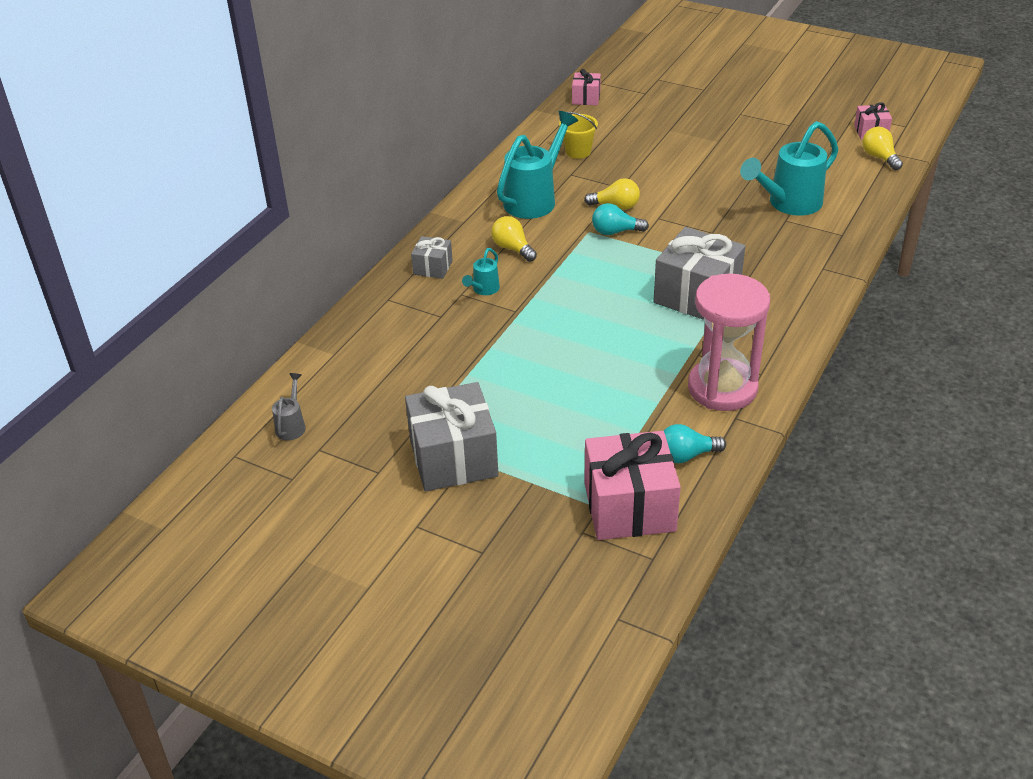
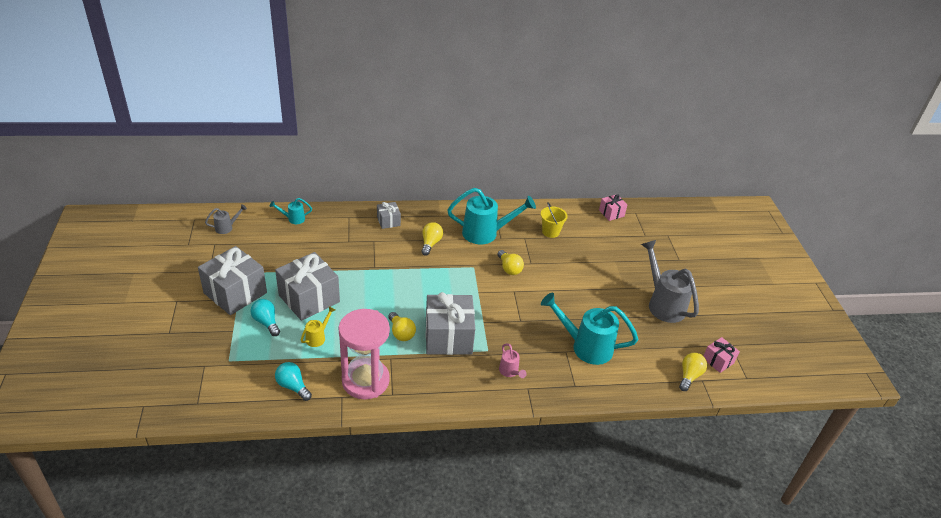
camera: 50 degrees right, 0 degrees up
turquoise watering can [462,248,500,295] -> turquoise watering can moved to [270,198,312,224]
pink gift [584,431,681,540] -> none
turquoise light bulb [592,203,649,235] -> turquoise light bulb moved to [250,299,280,336]
none -> grey gift [275,252,340,321]
none -> yellow watering can [301,306,335,347]
none -> yellow light bulb [388,312,416,341]
none -> pink watering can [499,343,527,378]
none -> grey watering can [641,240,699,323]

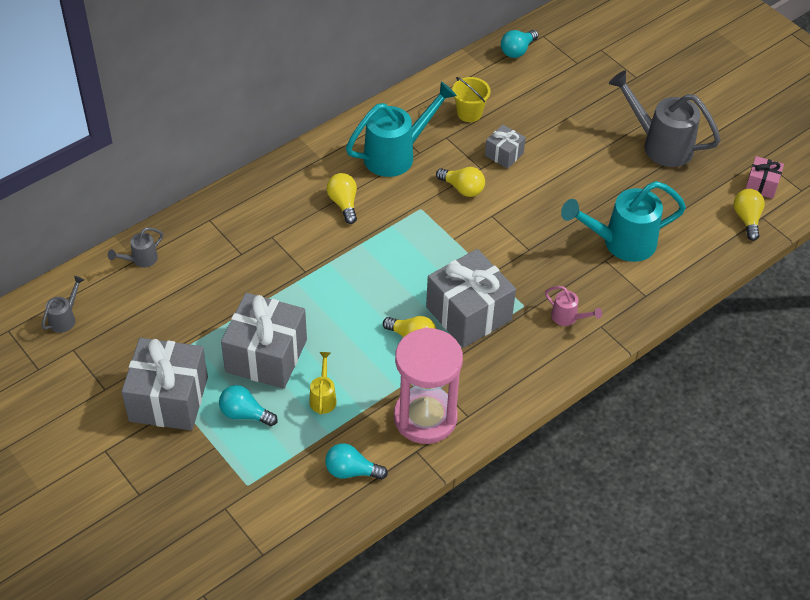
camera: 30 degrees left, 10 degrees up
turquoise watering can [270,198,312,224] -> grey watering can [108,227,163,268]
grey gift [377,202,401,229] -> grey gift moved to [485,125,526,169]
pink gift [599,194,627,221] -> turquoise light bulb [501,30,539,58]

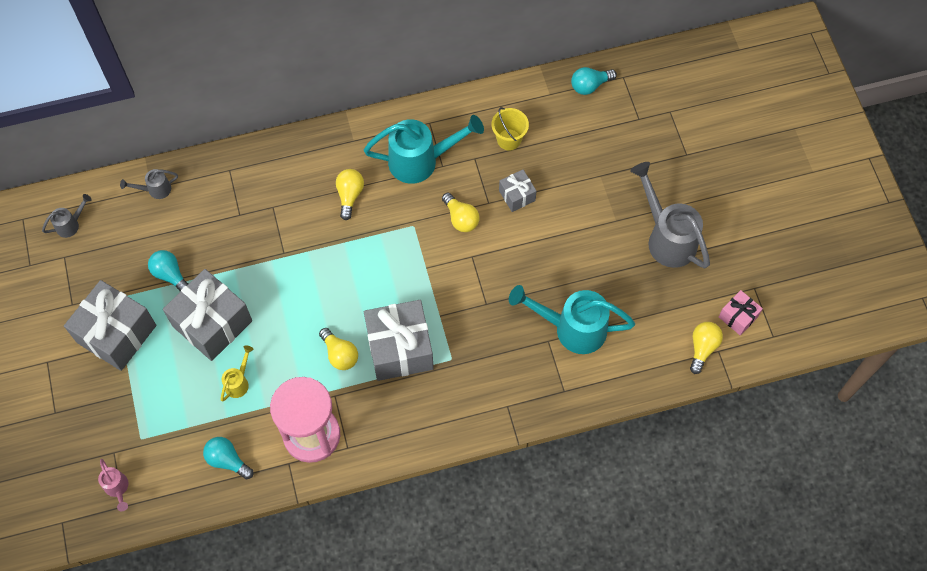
camera: 25 degrees right, 15 degrees up
turquoise light bulb [219,385,278,426] -> turquoise light bulb moved to [148,250,188,292]
pink watering can [545,286,602,326] -> pink watering can moved to [98,459,129,511]

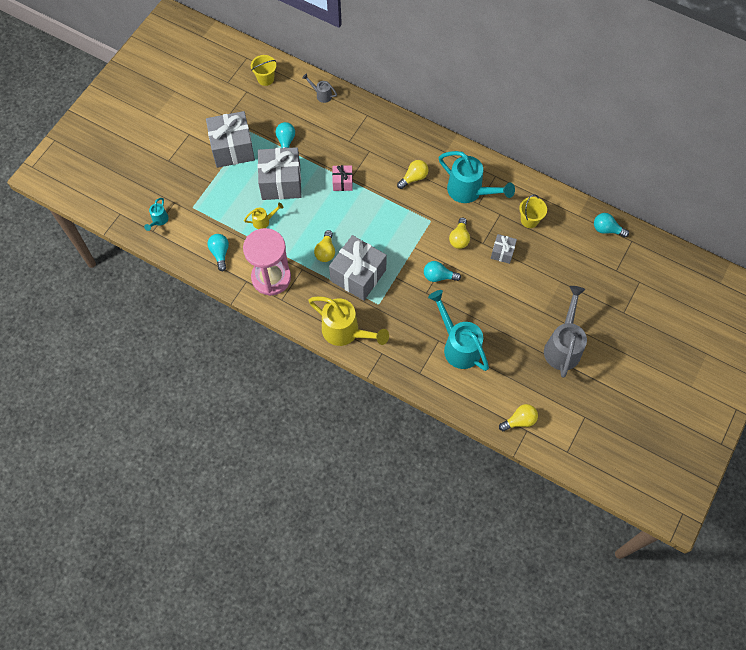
camera: 45 degrees right, 0 degrees up
grey watering can [42,194,92,238] -> yellow bucket [251,55,276,86]
pink watering can [98,459,129,511] -> turquoise watering can [144,198,169,231]
pink gift [719,290,763,335] -> pink gift moved to [332,165,353,191]
none -> yellow watering can [308,296,389,346]
none -> turquoise light bulb [424,261,461,282]

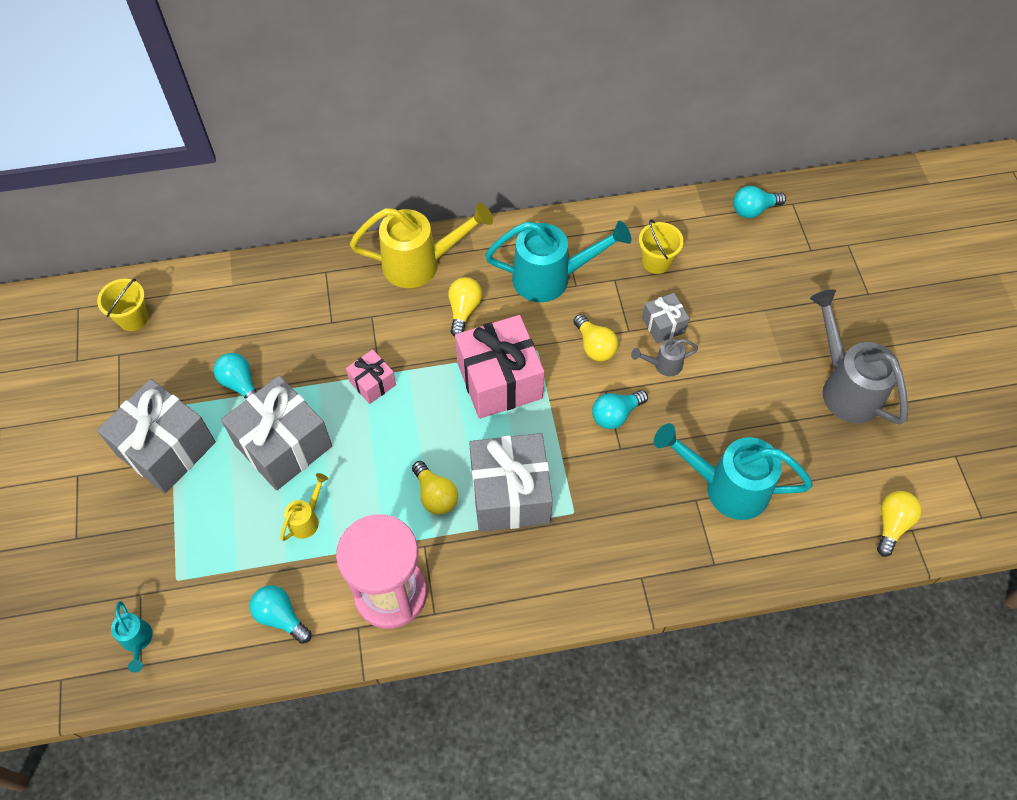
camera: 40 degrees left, 5 degrees down
grey watering can [302,73,337,103] -> grey watering can moved to [631,339,698,377]
yellow watering can [308,296,389,346] -> yellow watering can moved to [350,202,493,288]
none -> pink gift [455,315,544,419]

